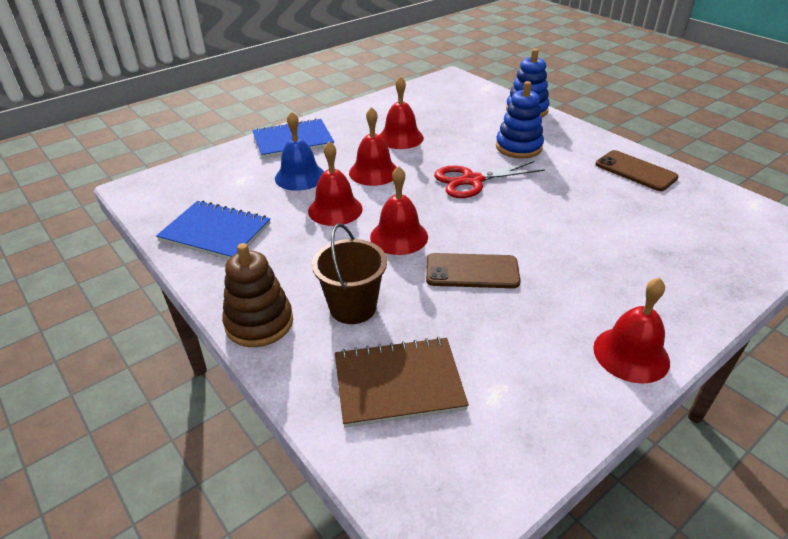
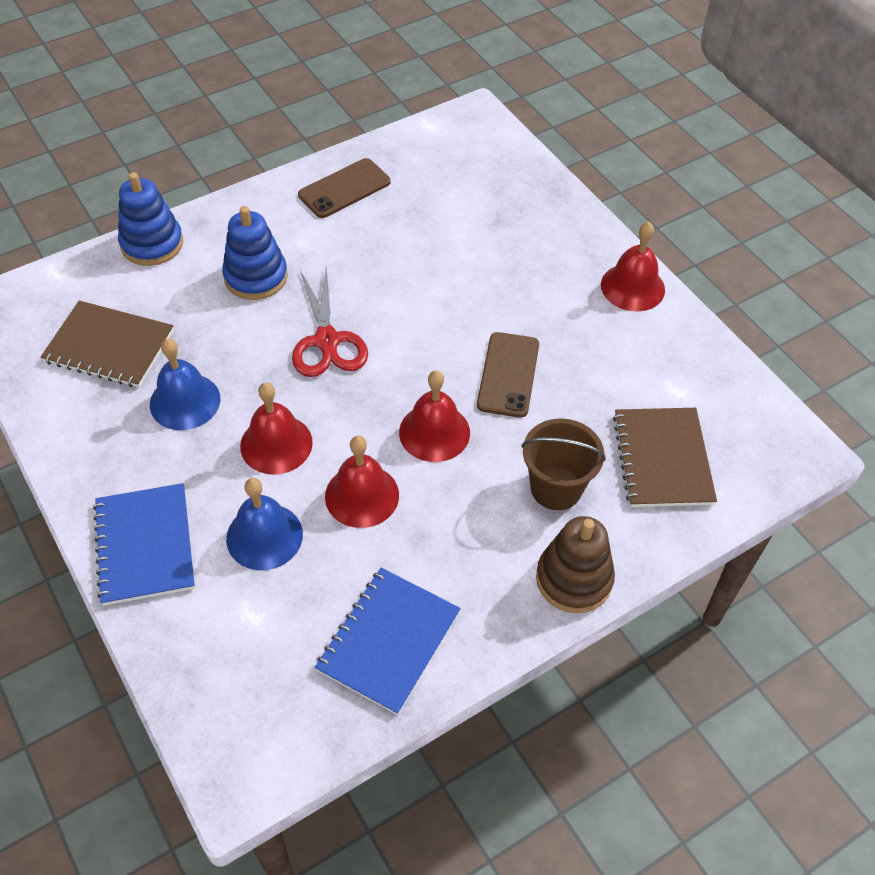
camera: 85 degrees left, 15 degrees up
red bell [380,76,424,149] -> blue bell [150,338,220,430]
none -> brown notebook [41,300,174,387]

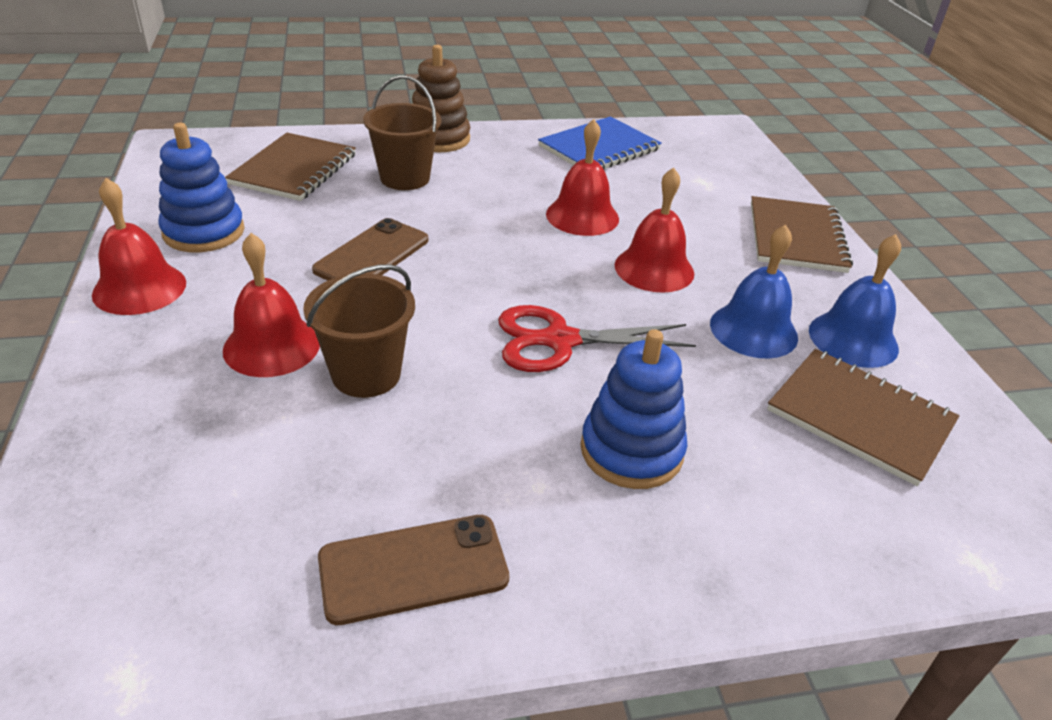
camera: 160 degrees left, 15 degrees down
blue notebook [93,483,195,606] -> brown notebook [751,196,853,273]
blue stacking toy [118,172,183,266] -> blue stacking toy moved to [158,123,245,252]
blue bell [226,478,303,570] -> blue bell moved to [809,234,901,368]
red scissors [292,265,368,377] -> red scissors turned 105 degrees counterclockwise [498,305,696,372]
red bell [399,370,470,462] -> red bell moved to [223,233,320,377]
none -> brown bucket [303,265,415,398]

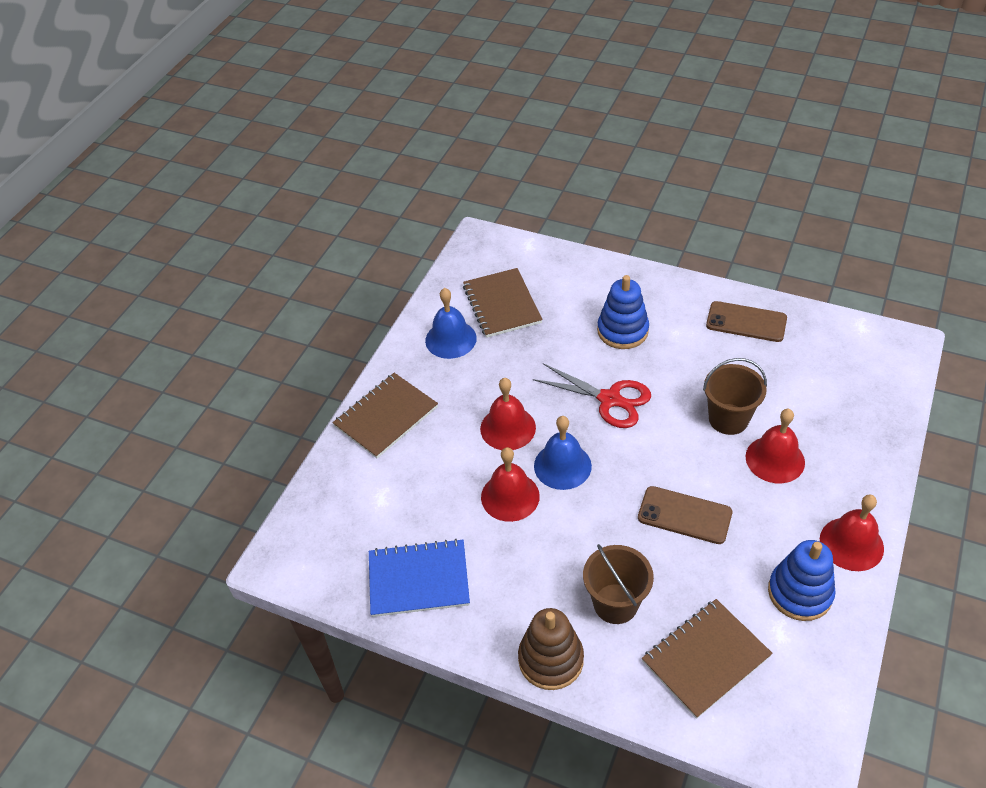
camera: 140 degrees left, 10 degrees up
brown phone [312,218,428,281] -> brown phone turned 45 degrees clockwise [638,486,732,544]
blue bell [710,225,798,358] -> blue bell moved to [534,416,592,490]

